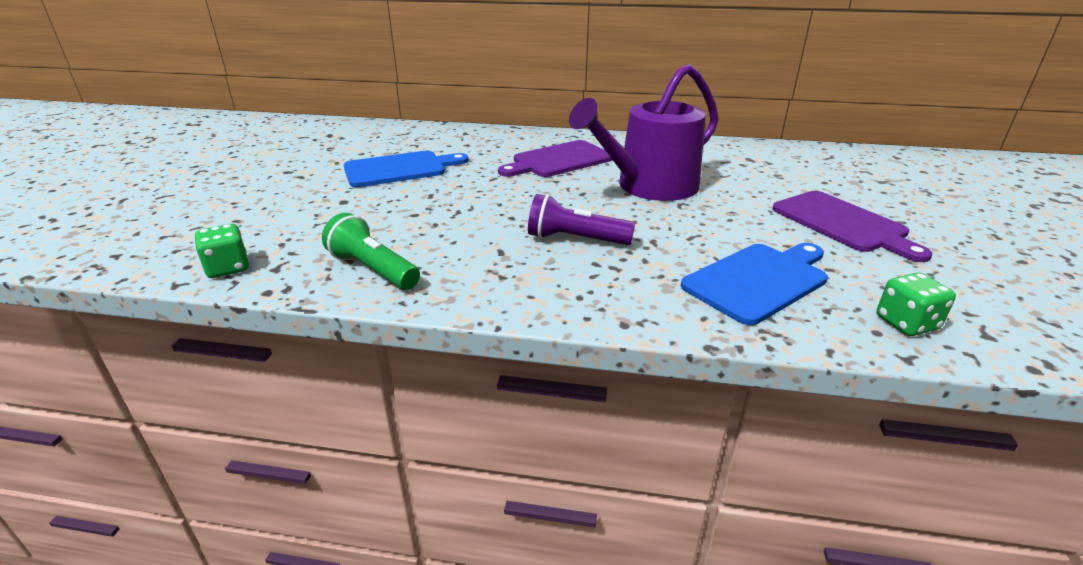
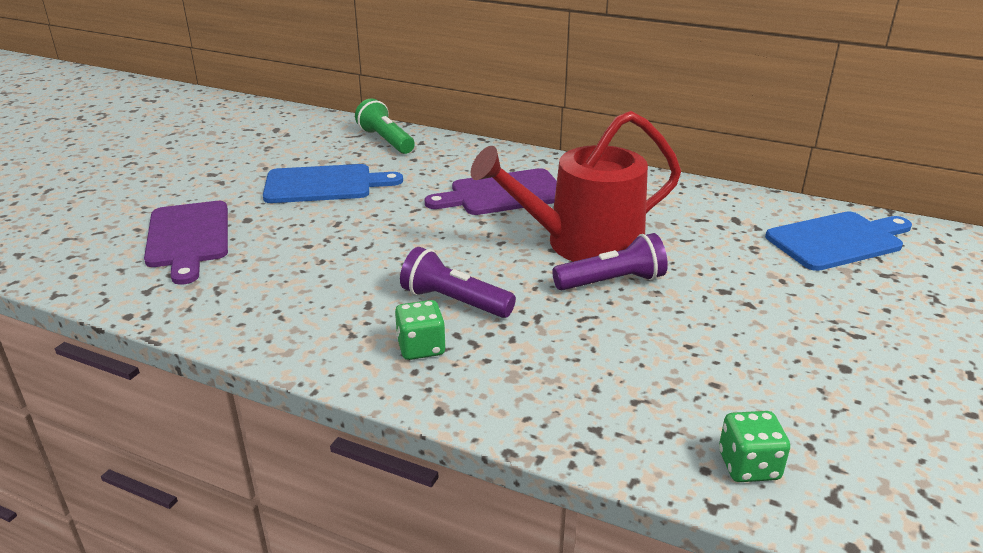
camera: 15 degrees right, 0 degrees up
green dice [195,224,249,278] -> green dice moved to [395,300,446,360]
green flashlight [322,213,420,290] -> green flashlight moved to [355,98,415,154]
purple watering can [569,64,719,201] -> red watering can [471,111,681,262]
blue cutting board [681,243,828,325] -> blue cutting board moved to [765,211,912,271]
purple cutting board [772,191,933,262] -> purple cutting board moved to [144,201,228,285]
none -> purple flashlight [552,233,668,290]

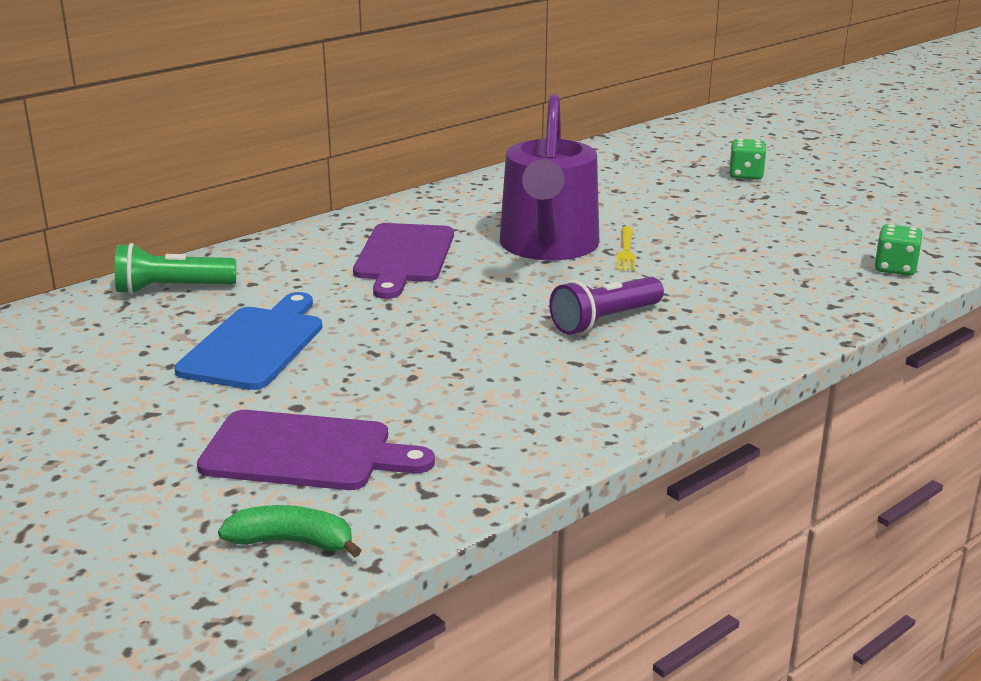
camera: 65 degrees left, 5 degrees down
green dice [395,300,446,360] -> green dice moved to [729,139,766,180]
red watering can [471,111,681,262] -> purple watering can [500,94,599,260]
purple flashlight [552,233,668,290] -> yellow fork [616,226,636,271]
blue cutting board [765,211,912,271] -> none
none -> green banana [218,505,361,558]

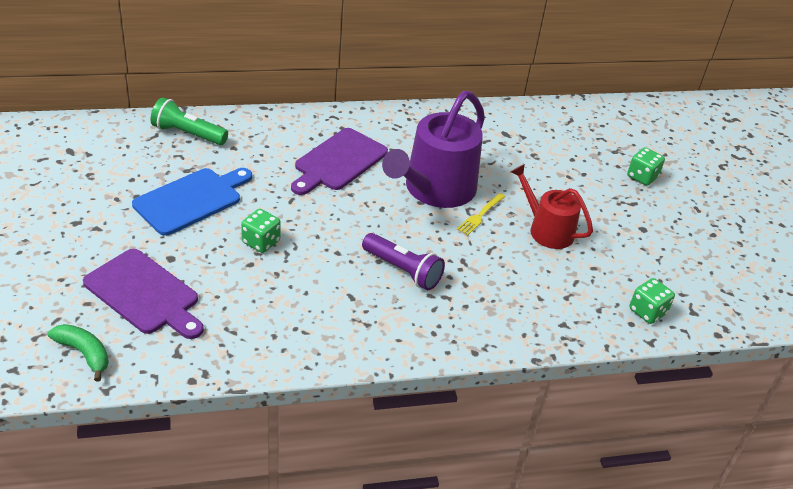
camera: 25 degrees right, 15 degrees up
purple flashlight [549,277,664,335] -> purple flashlight turned 135 degrees counterclockwise [362,233,445,290]
none -> green dice [241,209,281,253]
none -> red watering can [511,164,593,249]

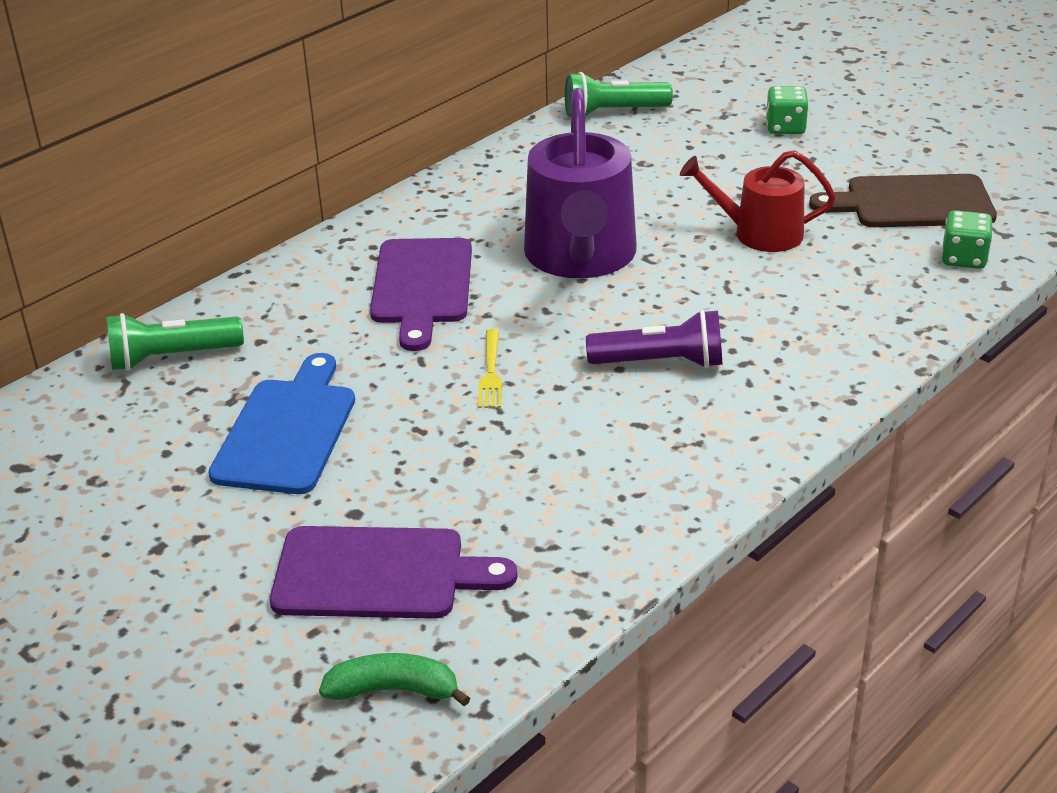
camera: 30 degrees left, 5 degrees down
green dice [241,209,281,253] -> none
yellow fork [457,193,505,235] -> yellow fork moved to [478,329,502,408]
none -> green flashlight [565,72,673,117]
none -> brown cutting board [809,174,997,227]

